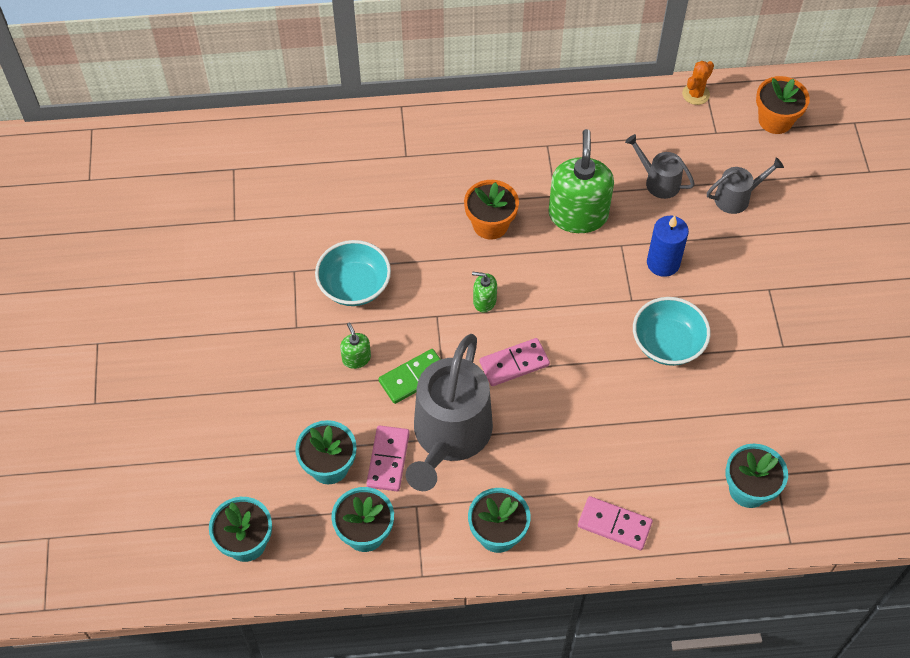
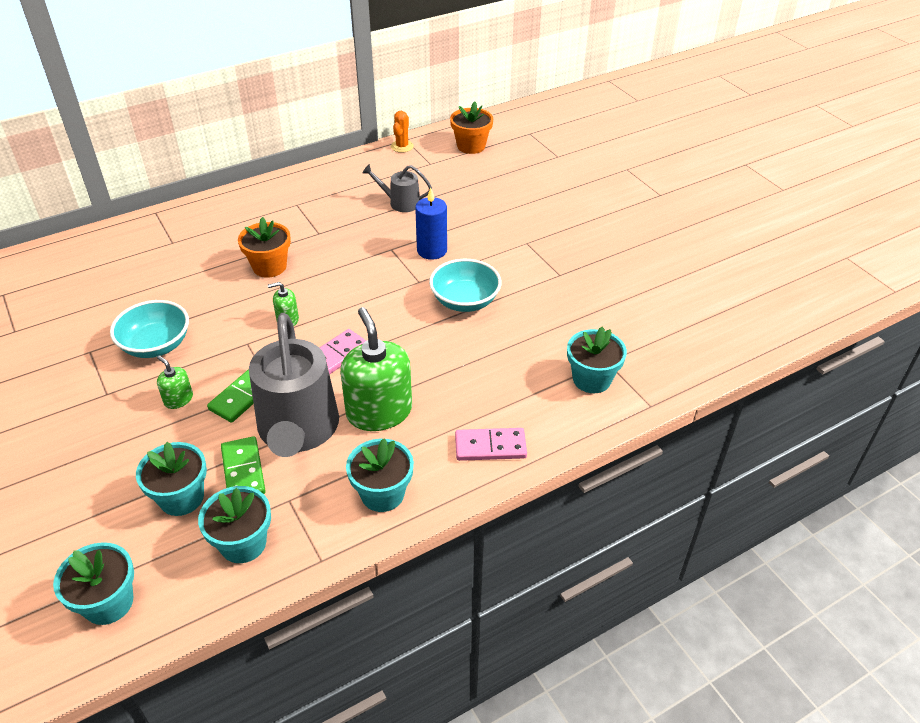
camera: 25 degrees left, 15 degrees down
pink domino [366,425,410,491] -> green domino [221,436,266,494]
green soap dispenser [549,129,614,233] -> green soap dispenser moved to [340,307,412,431]
grey watering can [707,157,784,214] -> none

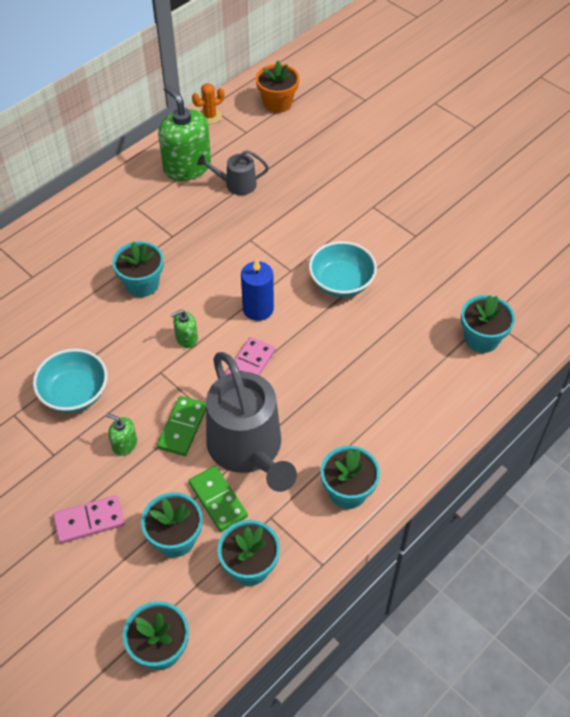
camera: 15 degrees left, 10 degrees up
orange flower pot [238,217,291,277] -> turquoise flower pot [112,241,164,297]
green soap dispenser [340,307,412,431] -> green soap dispenser moved to [158,85,211,181]
orange cactus [391,111,414,153] -> orange cactus turned 60 degrees clockwise [192,83,224,124]
blue candle [415,188,447,260] -> blue candle moved to [241,258,274,321]
pink domino [455,428,527,461] -> pink domino moved to [53,495,125,544]

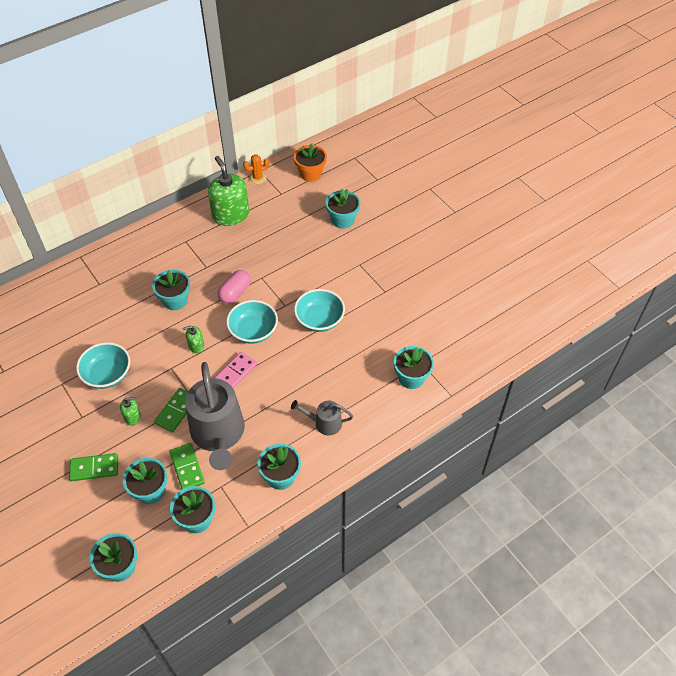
camera: 10 degrees right, 0 degrees up
pink domino [53,495,125,544] -> green domino [69,453,118,481]
green soap dispenser [106,413,137,456] -> green soap dispenser turned 135 degrees clockwise [120,397,141,426]
grey watering can [197,150,269,195] -> grey watering can moved to [291,400,353,435]
blue candle [241,258,274,321] -> turquoise bowl [226,300,278,344]
none -> pink capsule [218,270,251,304]
none -> turquoise flower pot [326,189,360,229]

